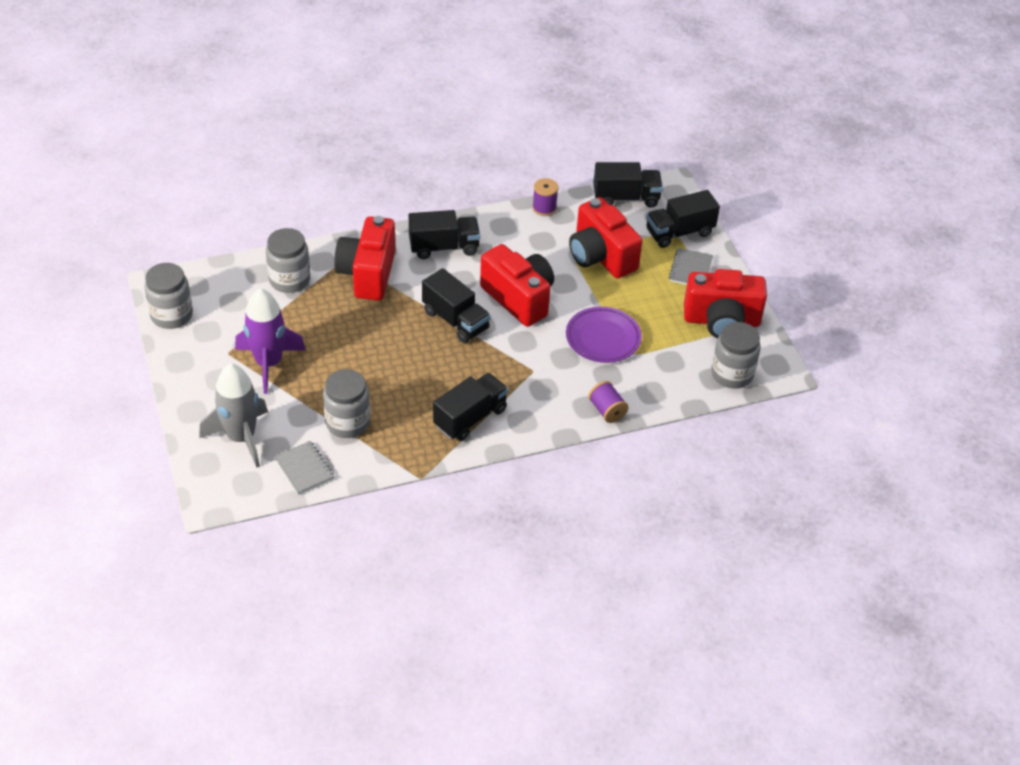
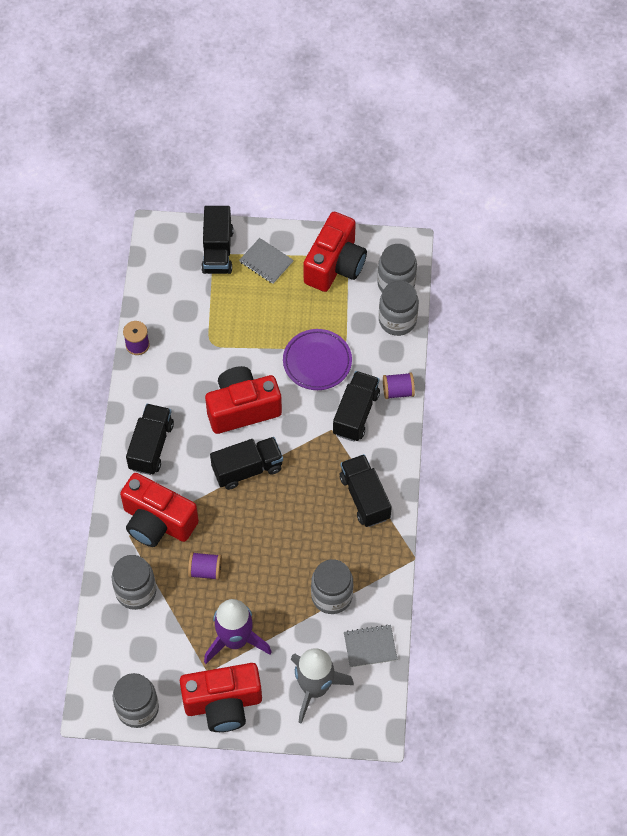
camera: 65 degrees left, 15 degrees up
red camera [569,197,643,278] -> red camera moved to [180,663,262,732]
black truck [593,162,663,208] -> black truck moved to [333,371,380,441]
none -> purple spool [188,552,222,580]
none -> grey jar [379,281,419,336]

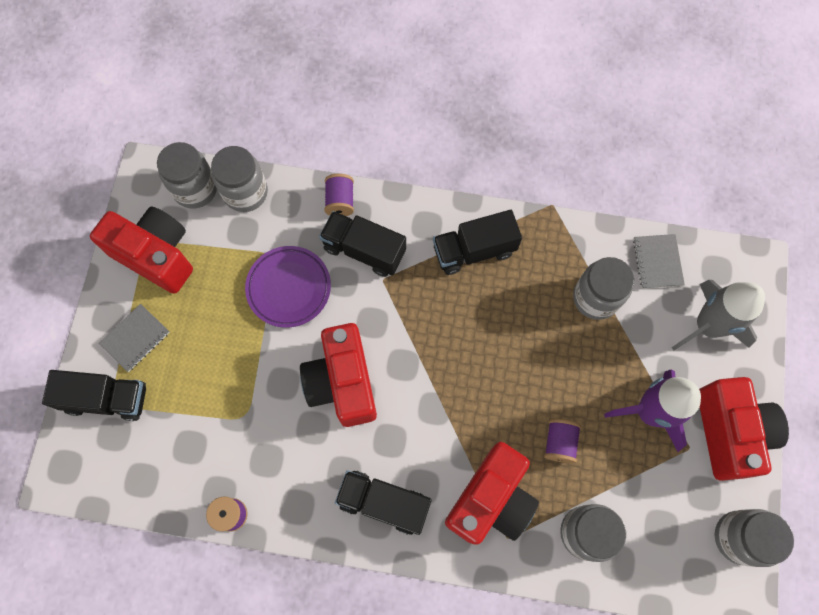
camera: 85 degrees left, 10 degrees up
black truck [210,437,283,490] -> none

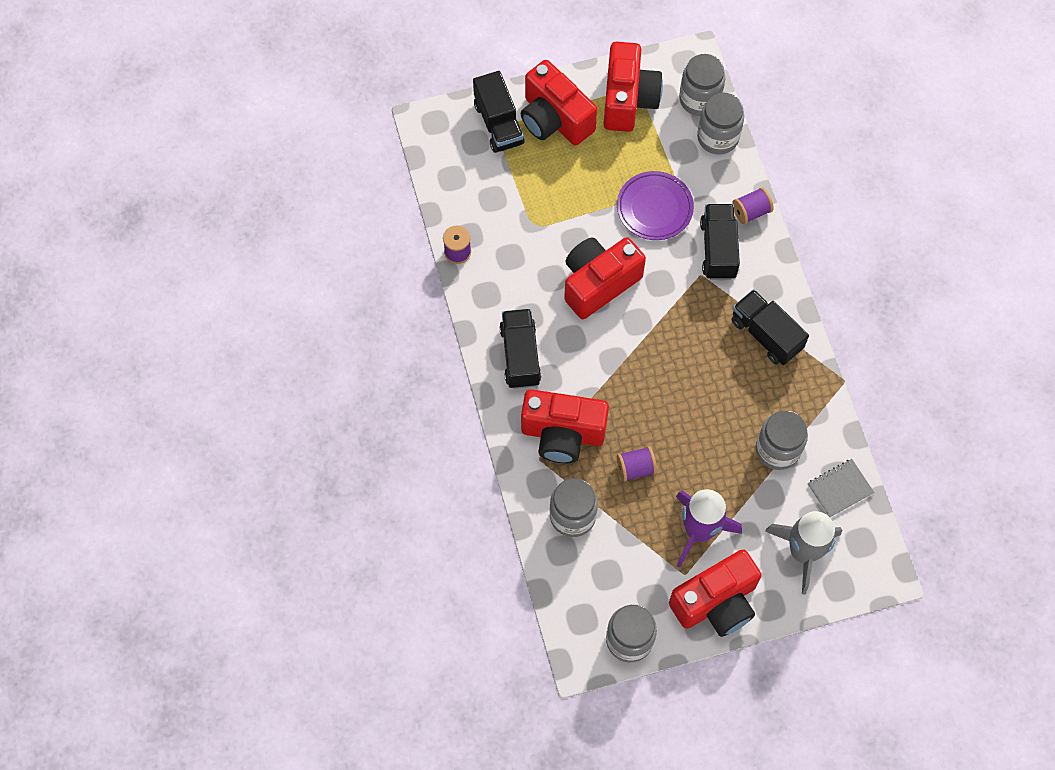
camera: 65 degrees right, 5 degrees down
grey notebook [99,304,170,372] -> red camera [521,60,597,146]

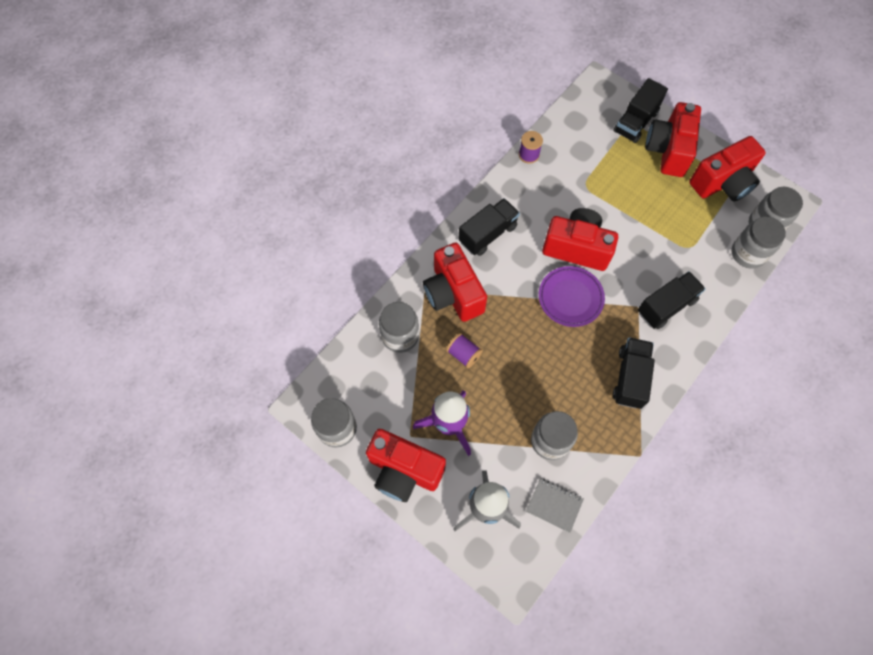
camera: 55 degrees right, 0 degrees up
purple plate [617,171,694,240] -> purple plate moved to [539,266,605,327]
purple spool [732,187,774,224] -> none

